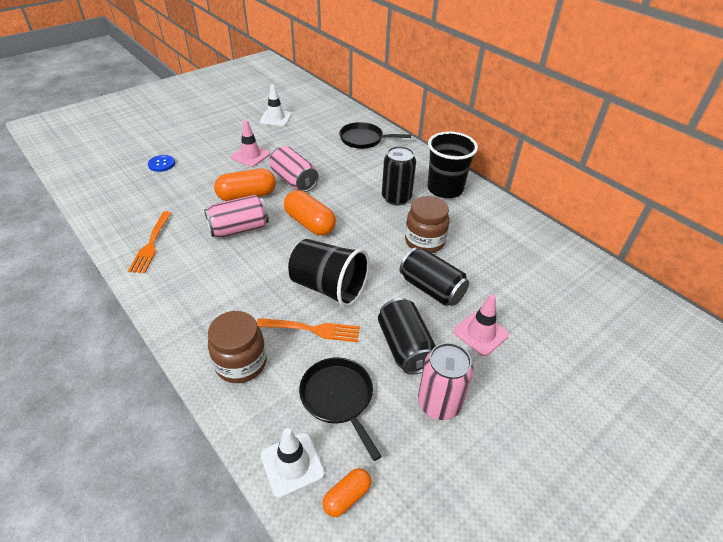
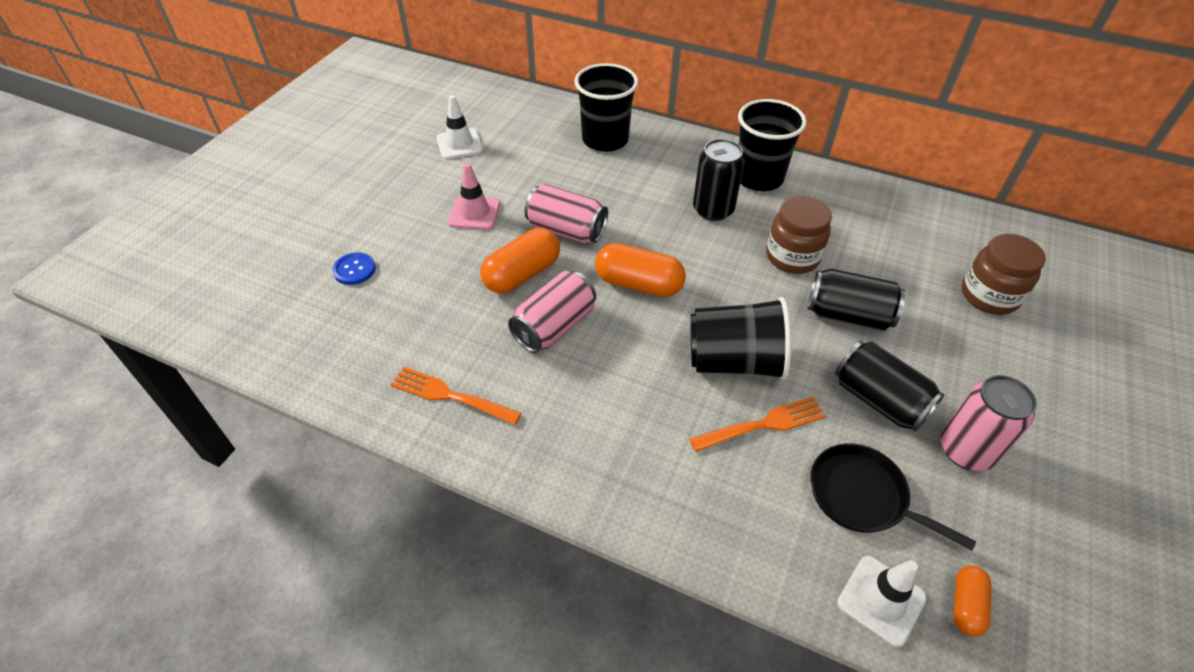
camera: 25 degrees left, 5 degrees up
orange fork [128,211,171,273] -> orange fork turned 135 degrees clockwise [391,367,521,425]
brown jar [208,311,267,383] -> brown jar moved to [962,234,1046,315]
black pan [339,122,411,149] -> black cup [574,63,638,152]
pink traffic cone [454,295,509,356] -> none

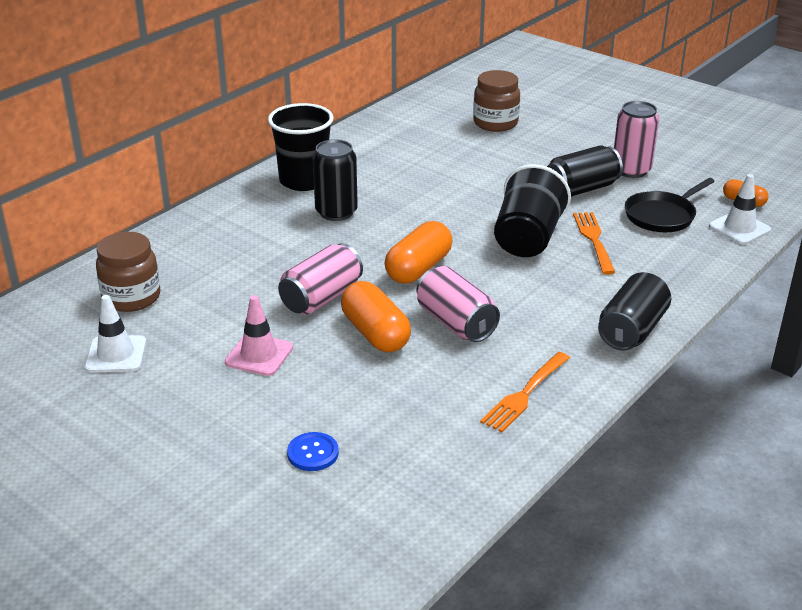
camera: 75 degrees left, 15 degrees down
black cup [574,63,638,152] -> none
brown jar [766,196,832,274] -> brown jar moved to [96,232,160,312]
black can [808,269,905,331] -> black can moved to [598,272,671,351]

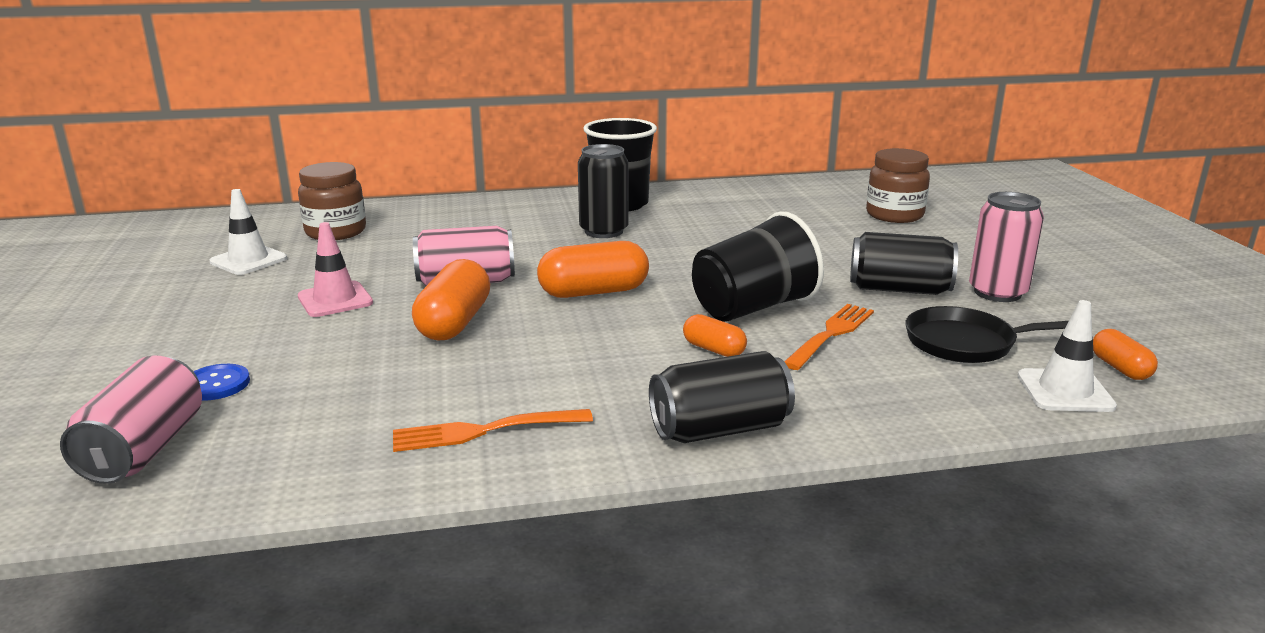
camera: 40 degrees right, 10 degrees down
pink can [417,266,500,342] -> pink can moved to [60,355,202,484]
none -> orange capsule [683,314,747,357]

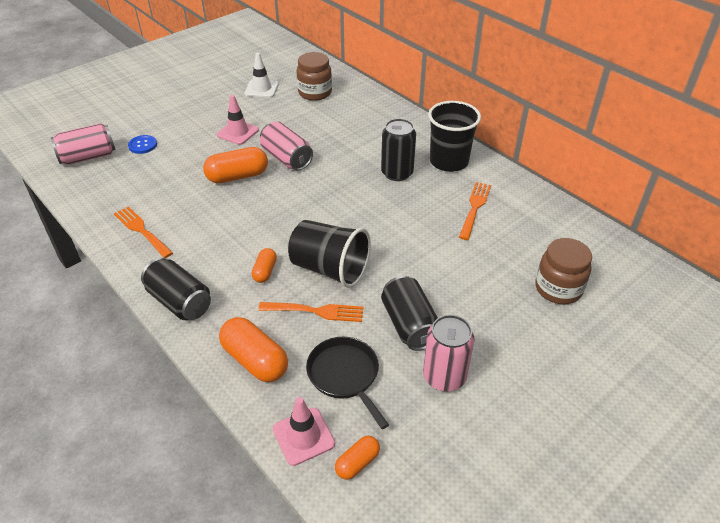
camera: 60 degrees right, 20 degrees up
orange capsule [537,241,649,298] -> orange capsule moved to [219,317,288,382]
white traffic cone [1017,300,1117,412] -> pink traffic cone [273,397,335,466]
none -> orange fork [459,182,491,240]

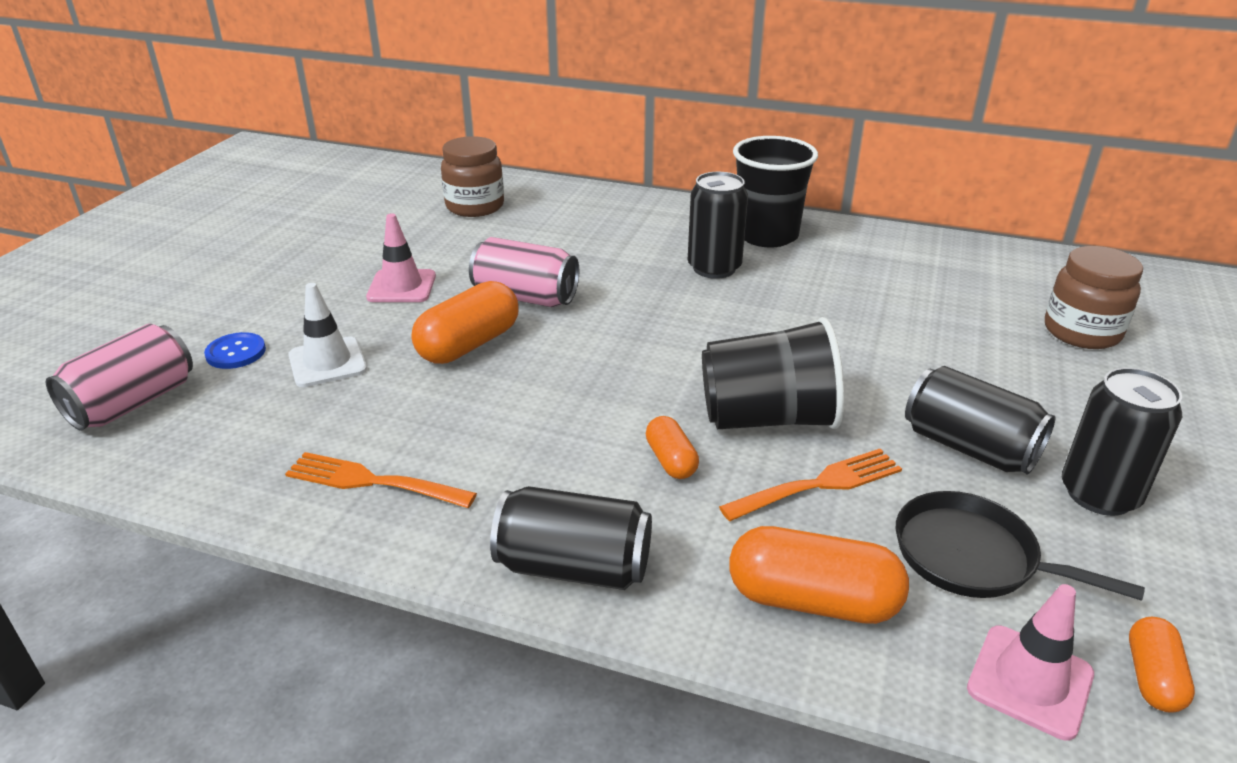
camera: 30 degrees left, 10 degrees down
white traffic cone [245,53,279,98] -> white traffic cone moved to [288,283,367,387]
pink can [423,315,475,392] -> black can [1062,368,1182,516]
orange fork [459,182,491,240] -> none

